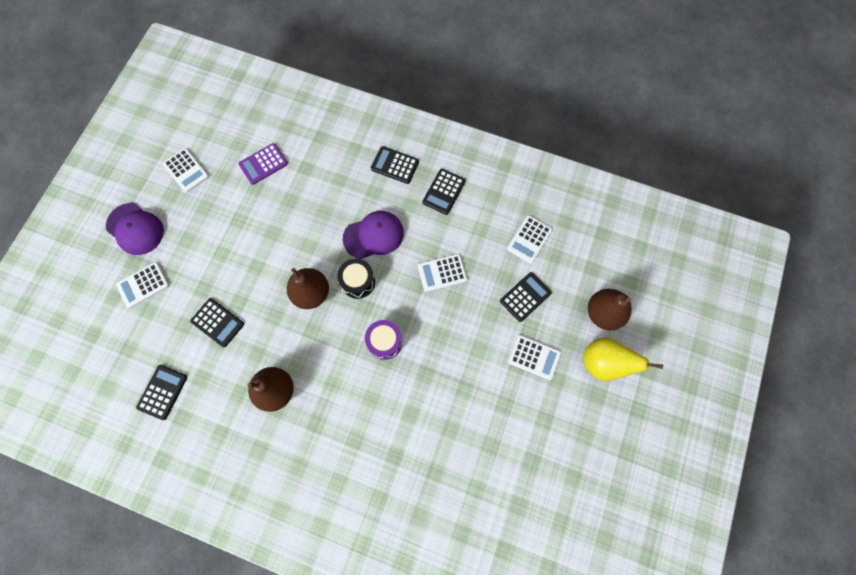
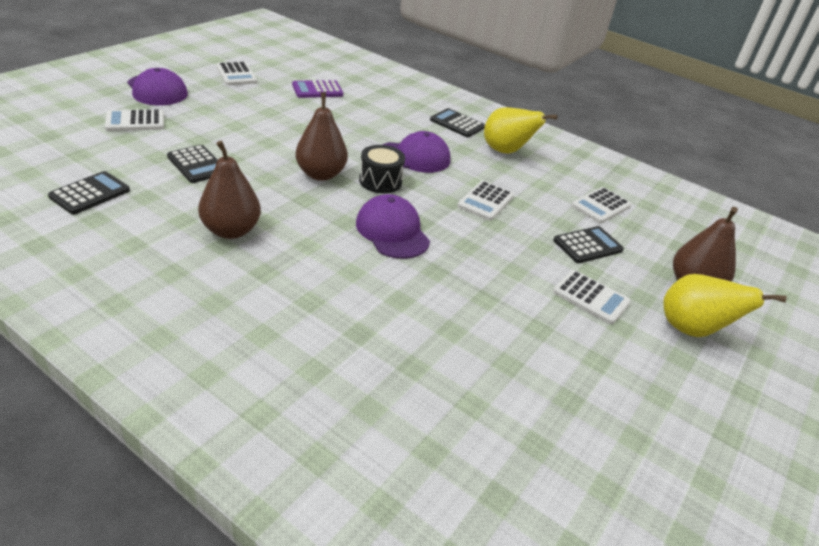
camera: 10 degrees right, 35 degrees down
purple drum [365,320,403,360] -> purple cap [356,194,430,259]
white calculator [418,254,467,292] -> white calculator turned 60 degrees counterclockwise [457,181,514,221]
black calculator [423,169,466,215] -> yellow pear [484,107,558,154]

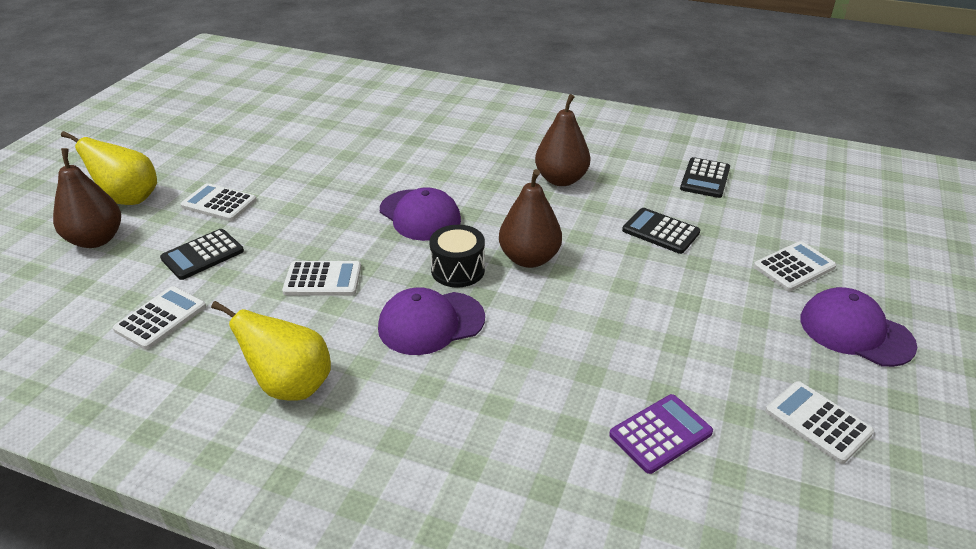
camera: 170 degrees right, 0 degrees up
black calculator [430,108,485,137] -> none
white calculator [457,181,514,221] -> white calculator turned 75 degrees clockwise [282,261,361,296]

